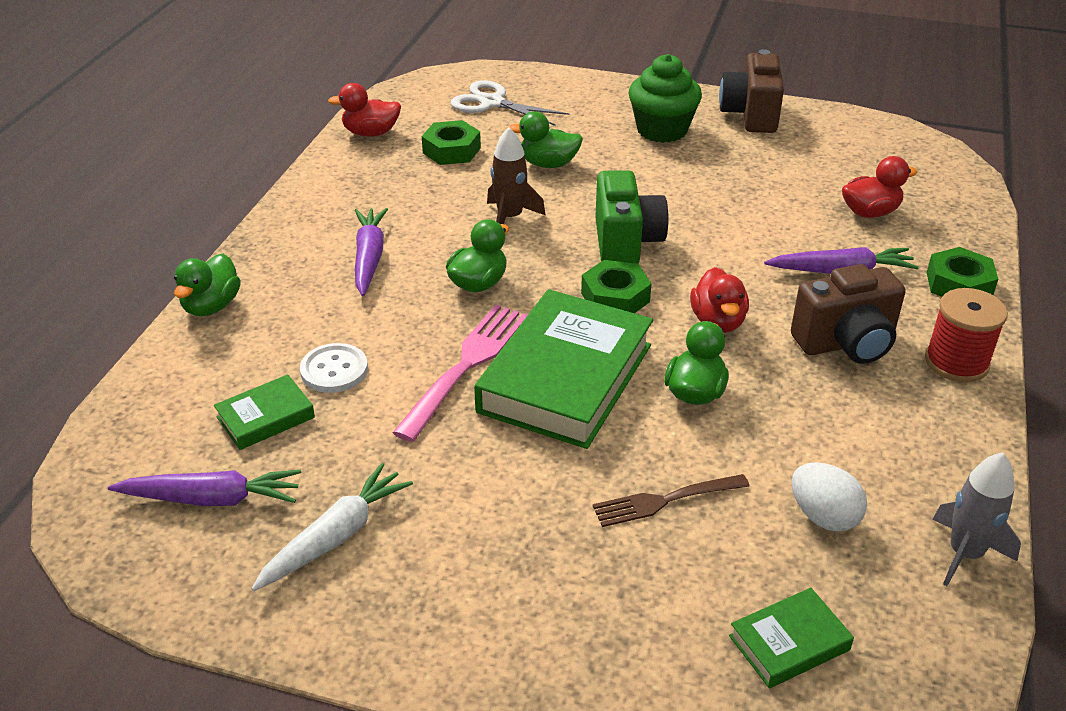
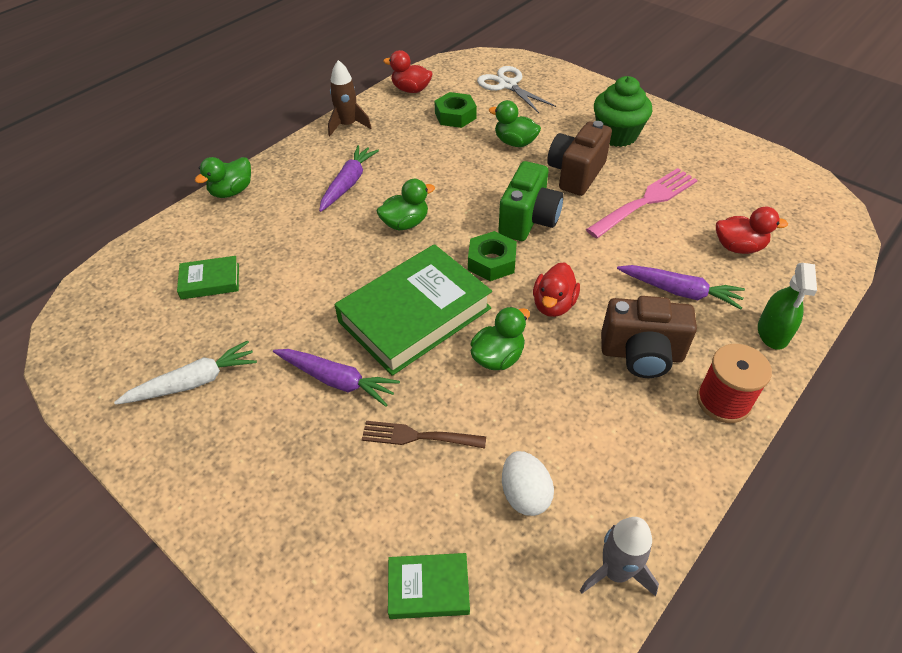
camera: 25 degrees right, 10 degrees up
purple carrot [108,470,301,506] -> purple carrot moved to [273,349,400,407]
white button [300,343,368,393] -> none
pink fork [392,305,528,442] -> pink fork moved to [586,168,698,238]
brown rocket [487,127,546,224] -> brown rocket moved to [328,60,371,136]
brown camera [719,49,784,133] -> brown camera moved to [547,121,612,196]
green nut [927,247,998,297] -> green spray bottle [758,263,817,350]

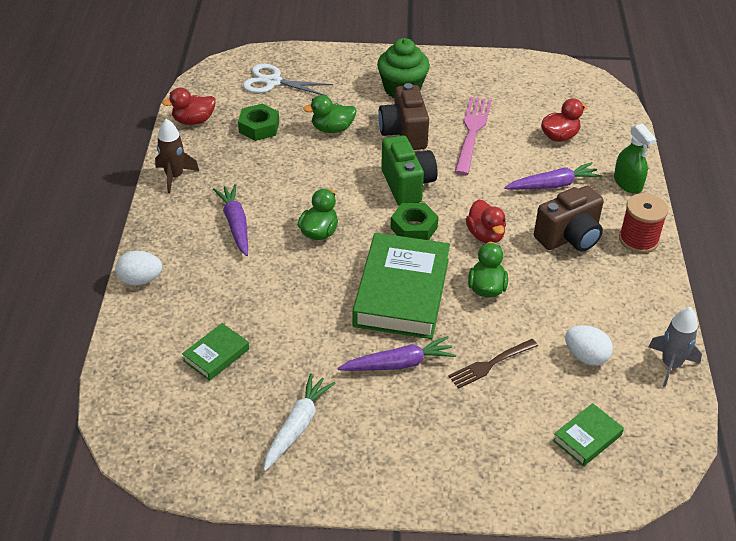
camera: 40 degrees left, 5 degrees down
green duck [195,157,251,198] -> white egg [115,251,162,286]

